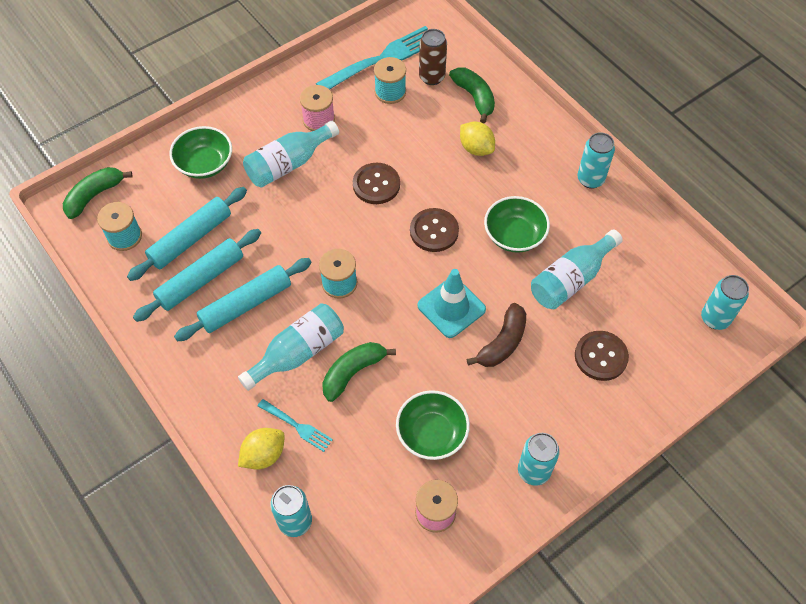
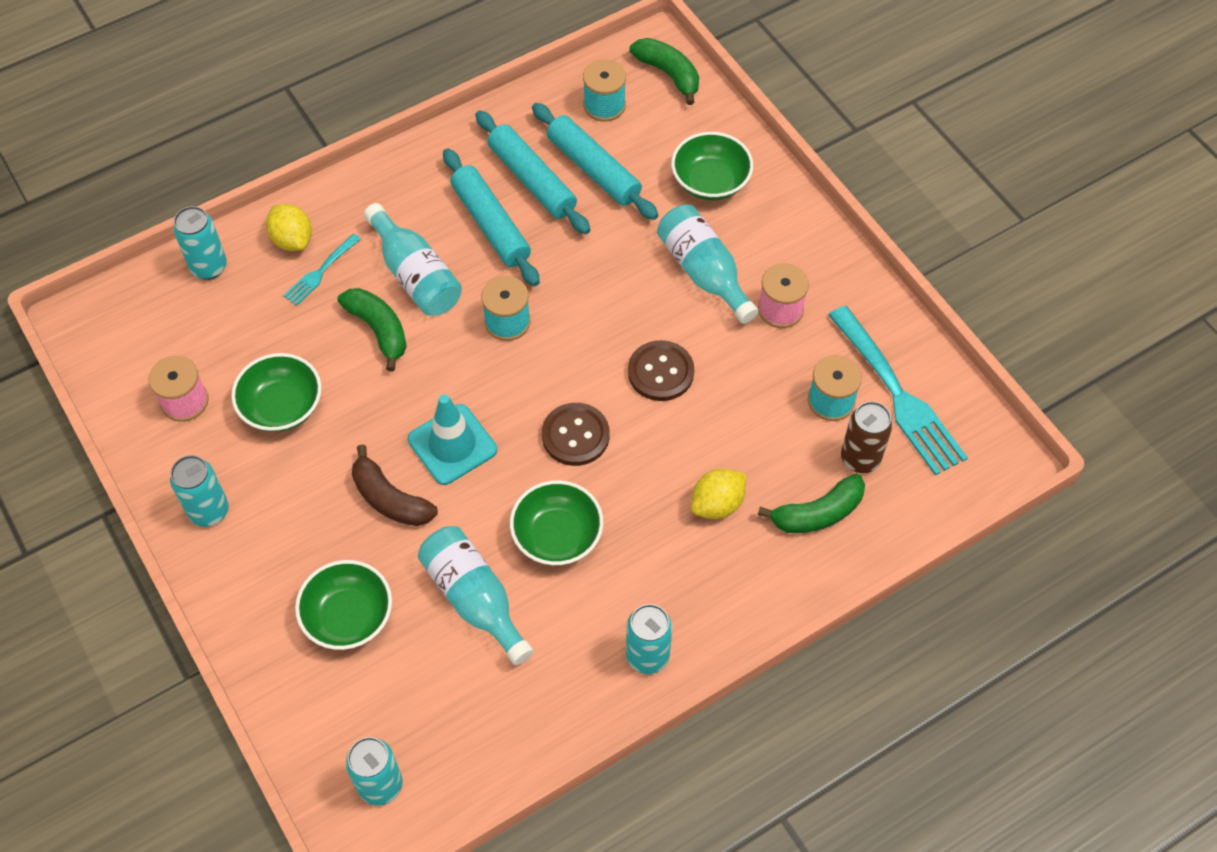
camera: 95 degrees right, 0 degrees up
brown button [575,331,629,381] -> green bowl [295,560,392,650]

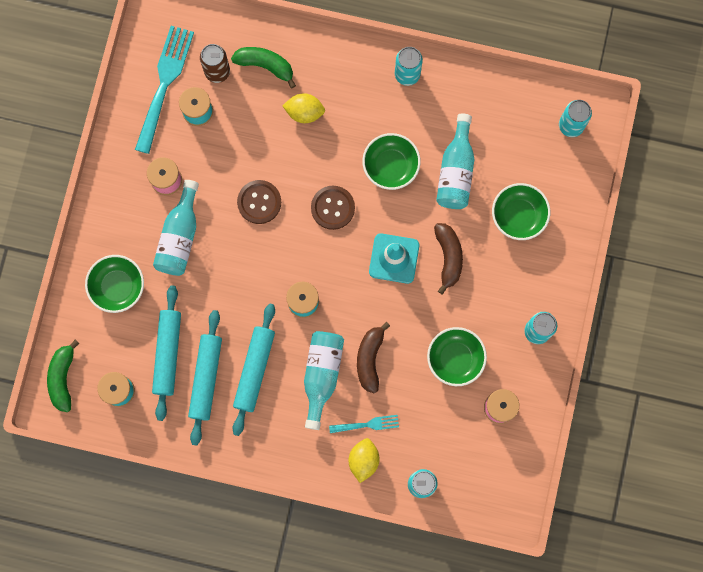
camera: 135 degrees left, 20 degrees up
green banana [338,288,407,371] -> brown banana [357,322,390,394]

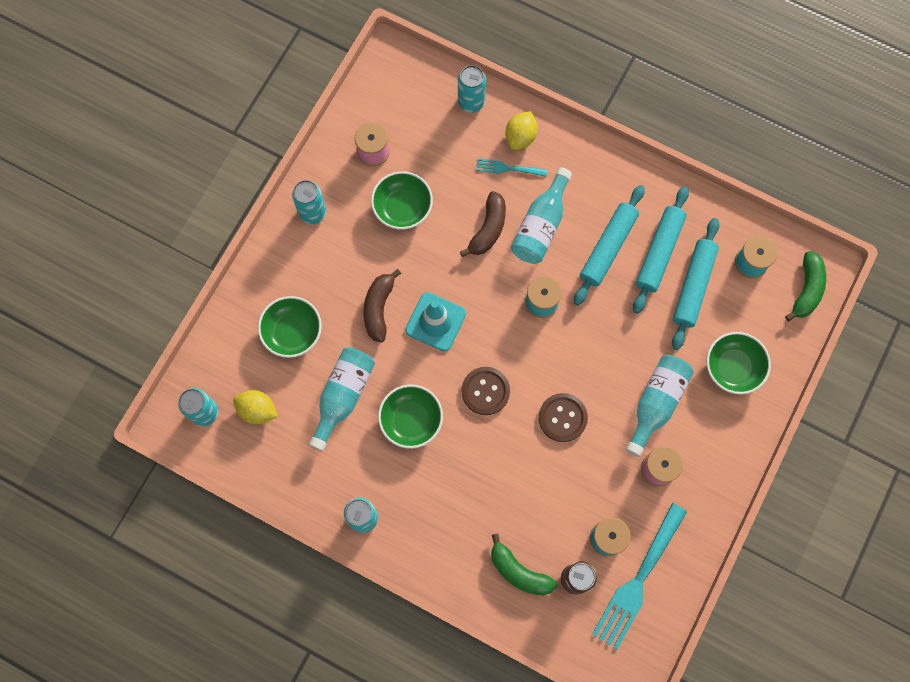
camera: 165 degrees left, 5 degrees down
yellow lemon [282,93,325,123] -> yellow lemon moved to [233,390,278,425]

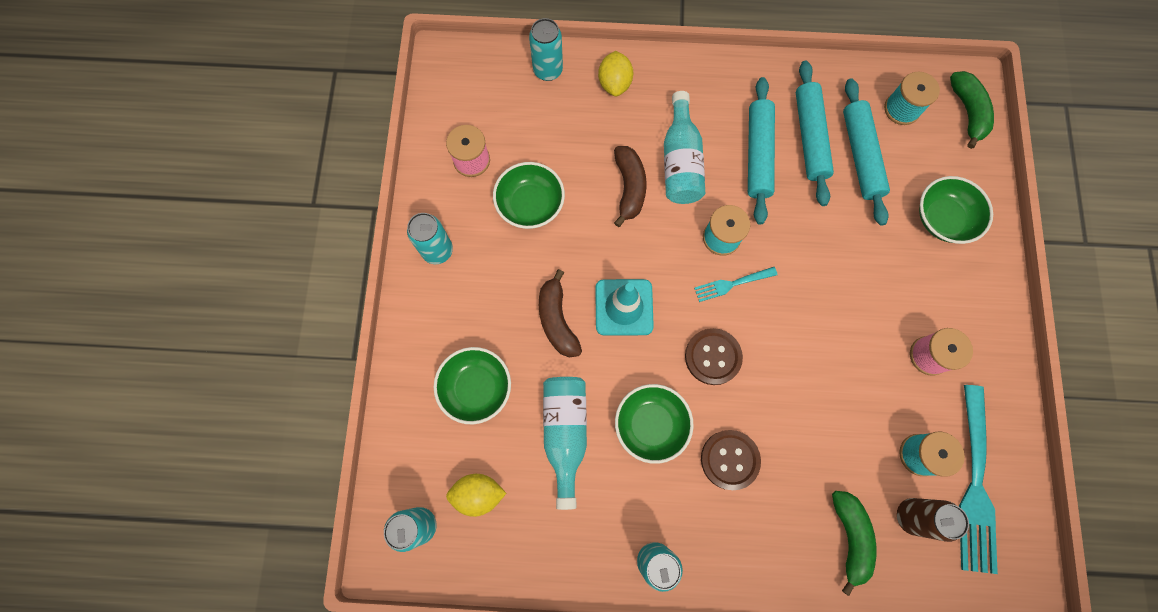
camera: 25 degrees left, 0 degrees up
turquoise fork [476,158,547,177] -> turquoise fork moved to [694,267,778,302]
green banana [491,534,557,596] -> green banana turned 105 degrees counterclockwise [832,491,876,596]
brown button [539,393,588,442] -> brown button moved to [701,430,761,490]
turquoise bottle [626,355,694,457] -> none

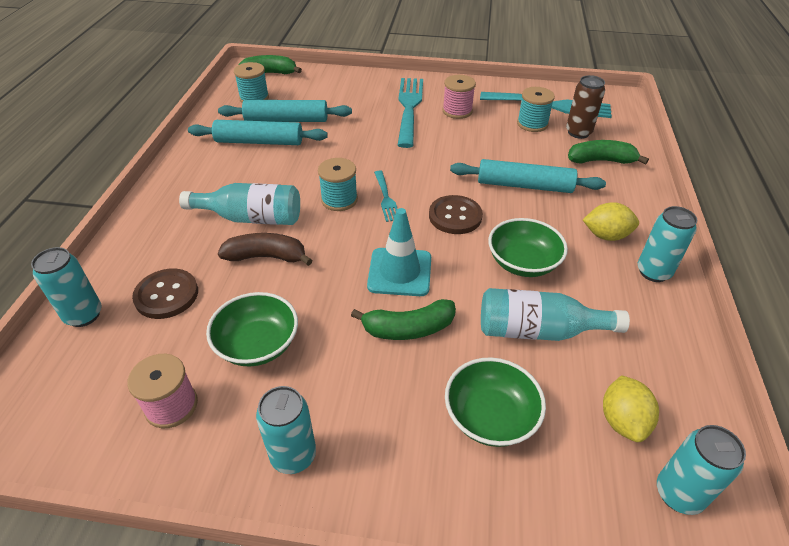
camera: 85 degrees left, 30 degrees down
brown banana [539,269,582,358] -> green banana [351,299,456,340]
yellow lemon [598,51,633,97] -> yellow lemon moved to [583,202,639,241]
brown button [701,430,761,490] -> brown button moved to [132,269,198,319]
turquoise rolling pin [748,77,775,225] -> turquoise rolling pin moved to [450,159,606,193]
green bowl [919,176,993,244] -> none
none -> turquoise fork [398,78,423,148]

